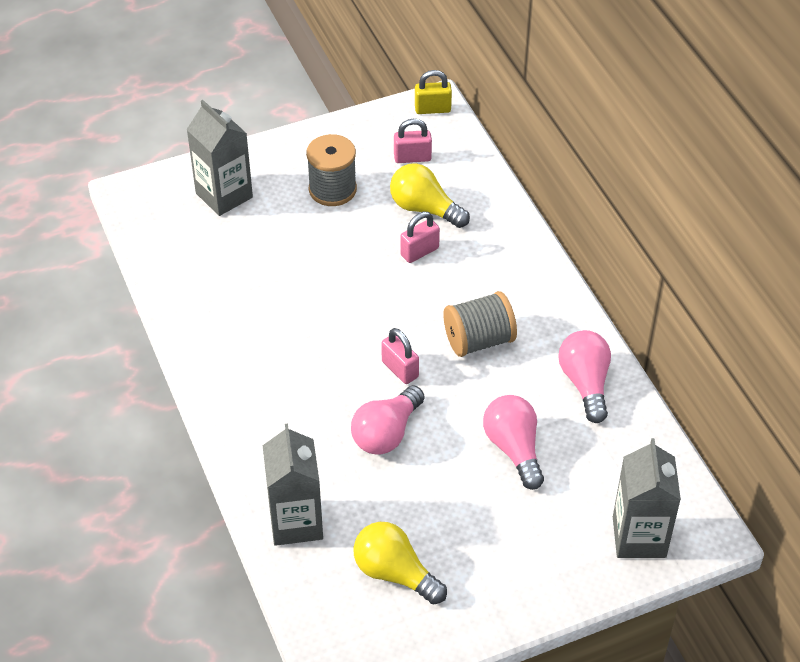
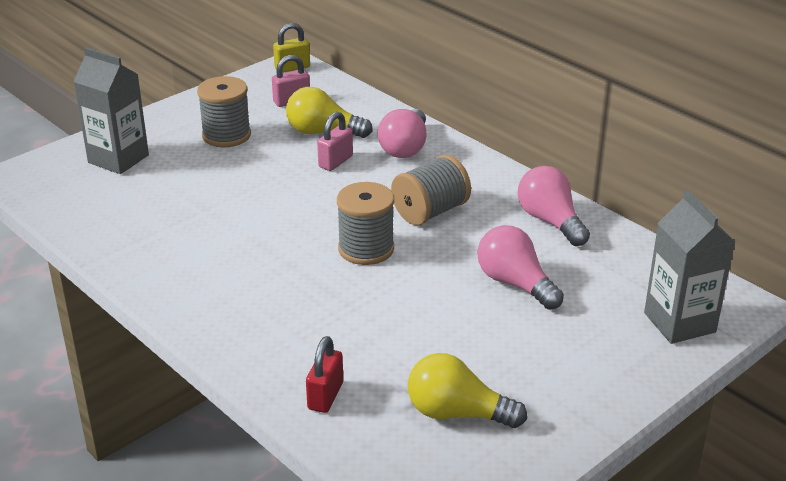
camera: 20 degrees left, 15 degrees down
grey carton [263,423,323,546] -> red padlock [306,336,343,413]
pink light bulb [351,386,425,455] -> pink light bulb moved to [377,109,426,158]
pink padlock [381,328,419,384] -> grey spool [337,182,394,265]

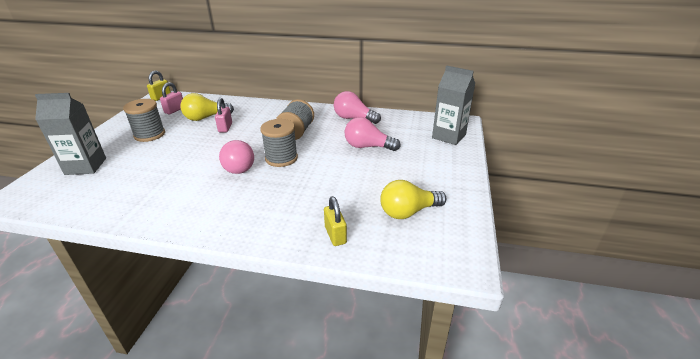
camera: 35 degrees left, 0 degrees up
red padlock [306,336,343,413] -> yellow padlock [324,196,347,246]
pink light bulb [377,109,426,158] -> pink light bulb moved to [219,140,254,174]

